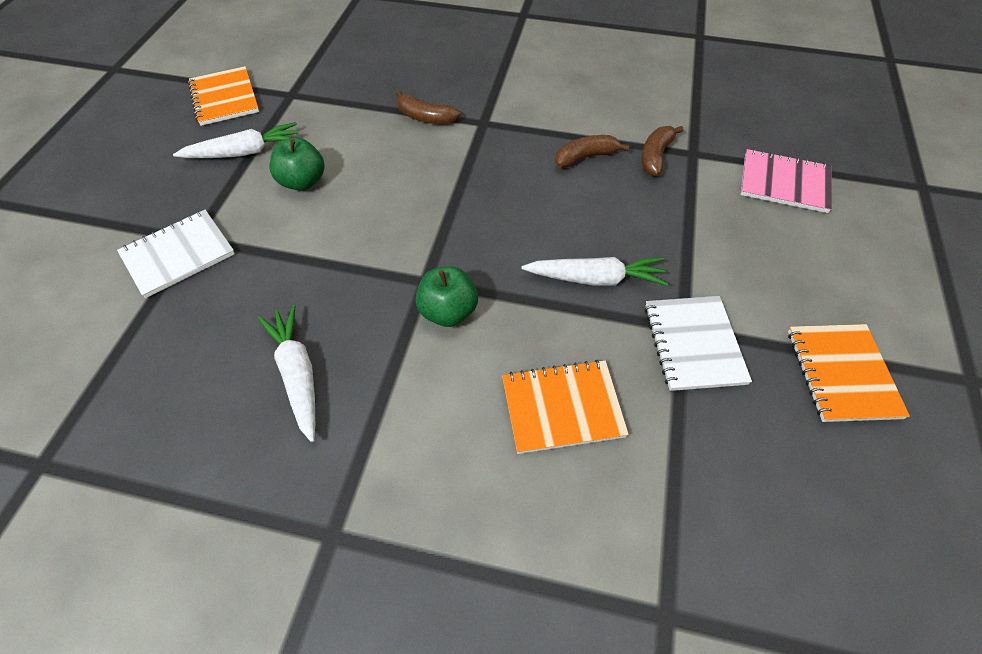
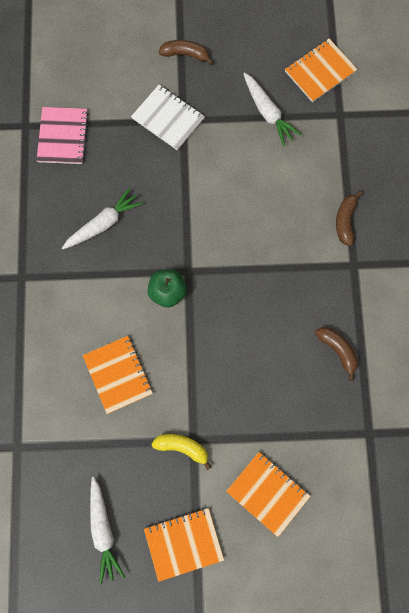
camera: 75 degrees right, 20 degrees up
green apple [270,137,324,191] -> none
white carrot [522,257,668,286] -> white carrot moved to [90,477,125,584]
brown banana [641,126,684,176] -> brown banana moved to [159,40,213,65]
white notebook [645,296,752,391] -> yellow banana [151,434,212,470]
pink notebook [740,149,832,213] -> pink notebook moved to [36,107,89,164]
none -> orange notebook [226,452,311,537]

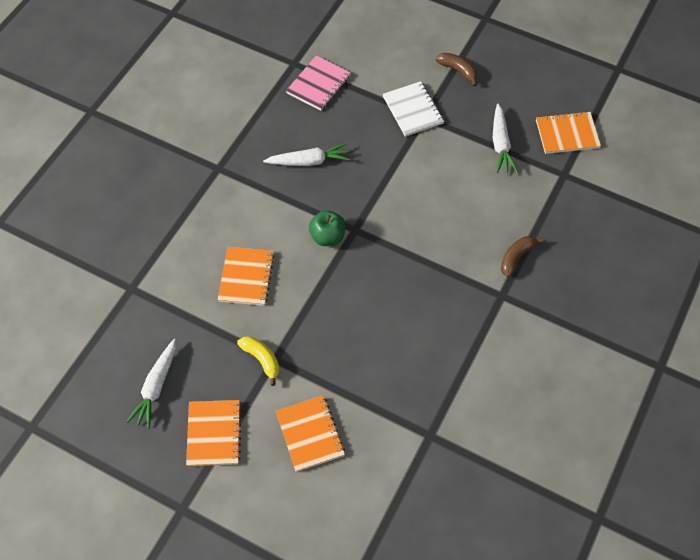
camera: 30 degrees right, 15 degrees down
orange notebook [144,508,224,582] -> orange notebook turned 75 degrees clockwise [186,400,241,466]
brown banana [315,327,358,381] -> none

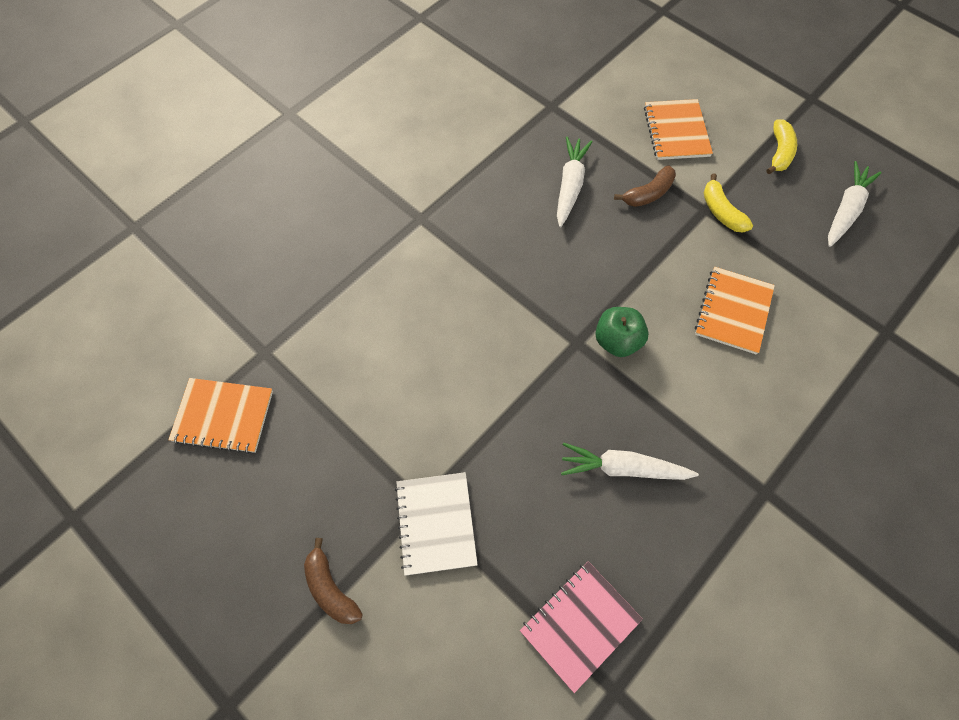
camera: 165 degrees left, 5 degrees up
orange notebook [186,400,241,466] -> yellow banana [766,119,797,174]
white carrot [493,104,518,173] -> white carrot moved to [557,136,593,227]
brown banana [501,236,544,277] -> brown banana moved to [614,165,676,207]

